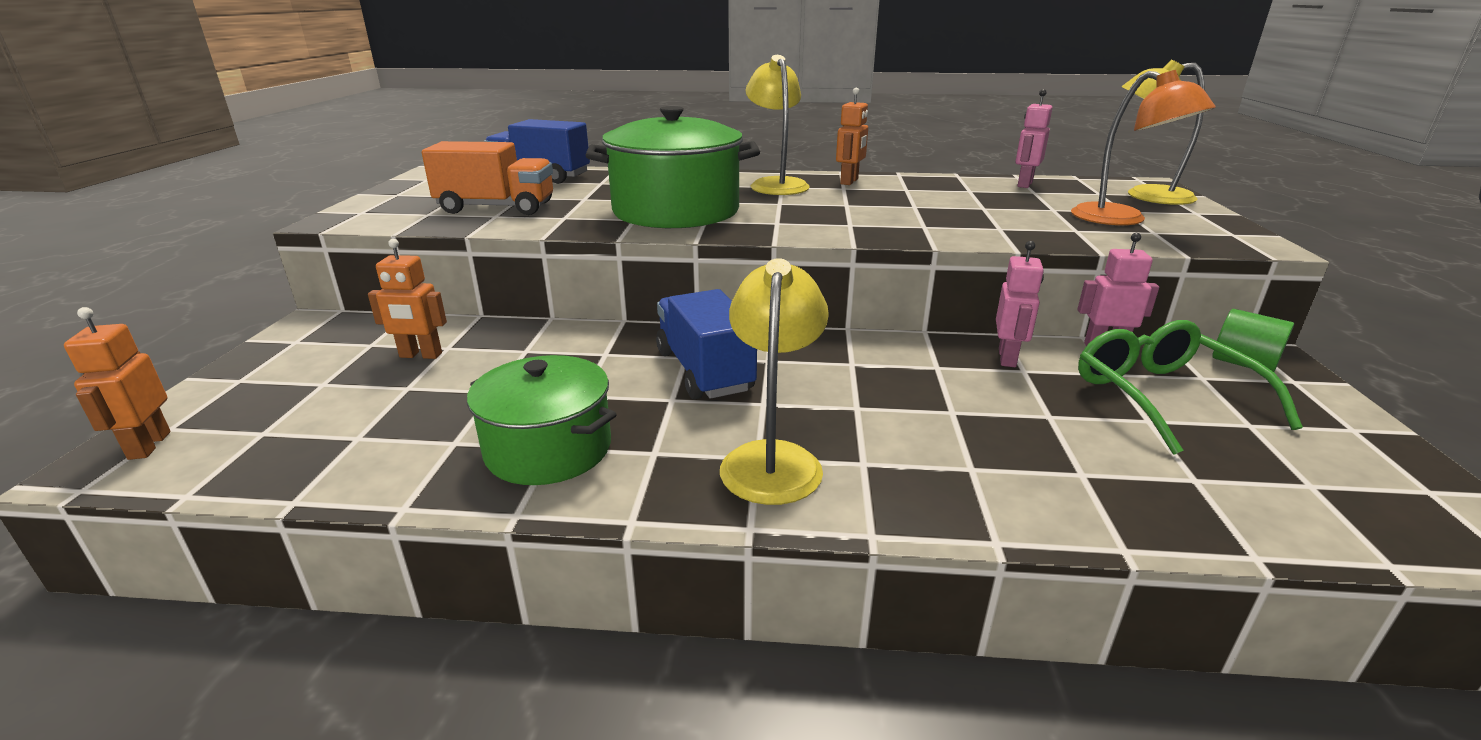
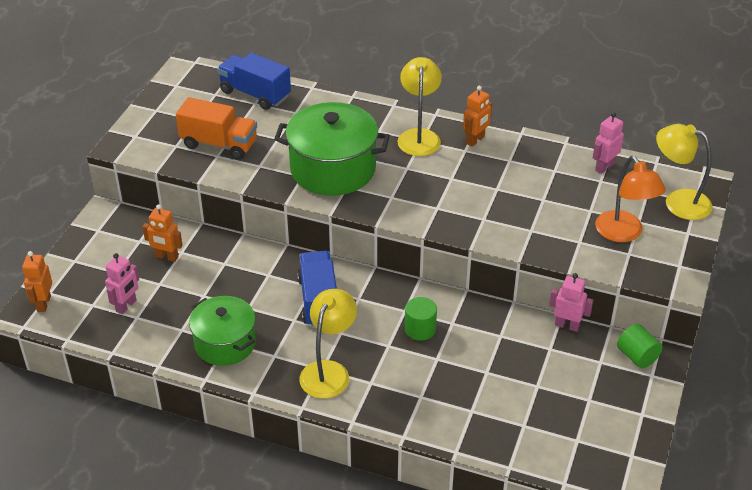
camera: 15 degrees right, 15 degrees up
pink robot [996,241,1044,367] -> pink robot moved to [105,253,139,314]
green glasses [1078,320,1303,455] -> none
none -> green cylinder [405,297,437,341]

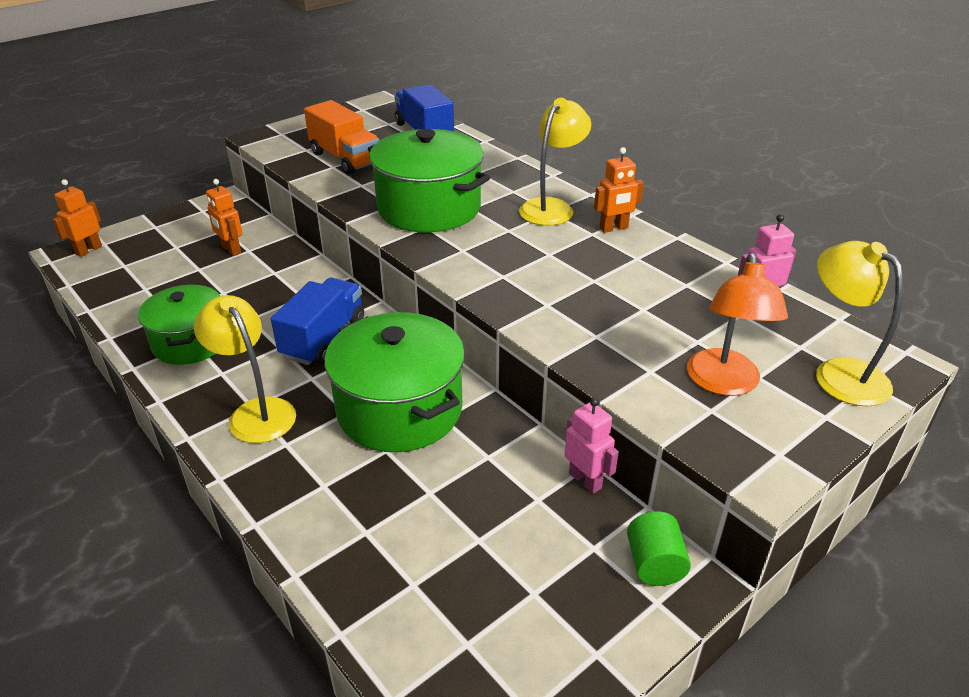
camera: 30 degrees right, 5 degrees down
pink robot [105,253,139,314] -> none
yellow lamp [299,289,357,399] -> yellow lamp turned 90 degrees counterclockwise [194,295,296,443]
green cylinder [405,297,437,341] -> green pot [324,312,465,452]

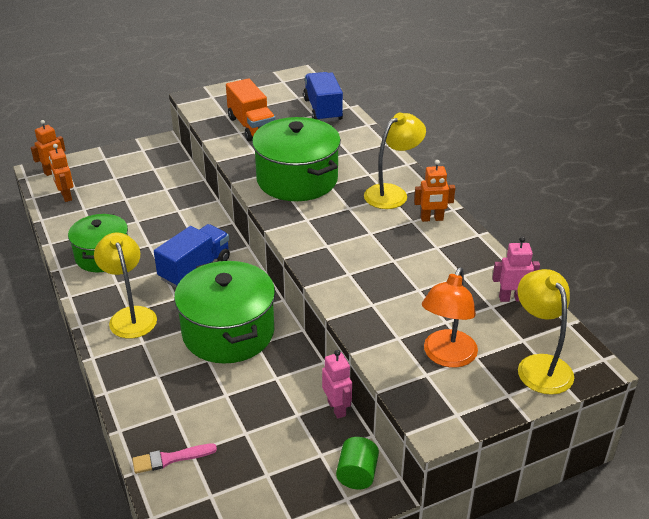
camera: 15 degrees right, 0 degrees up
orange robot [206,179,243,256] -> orange robot moved to [49,144,73,202]
none -> pink brush [132,444,217,474]

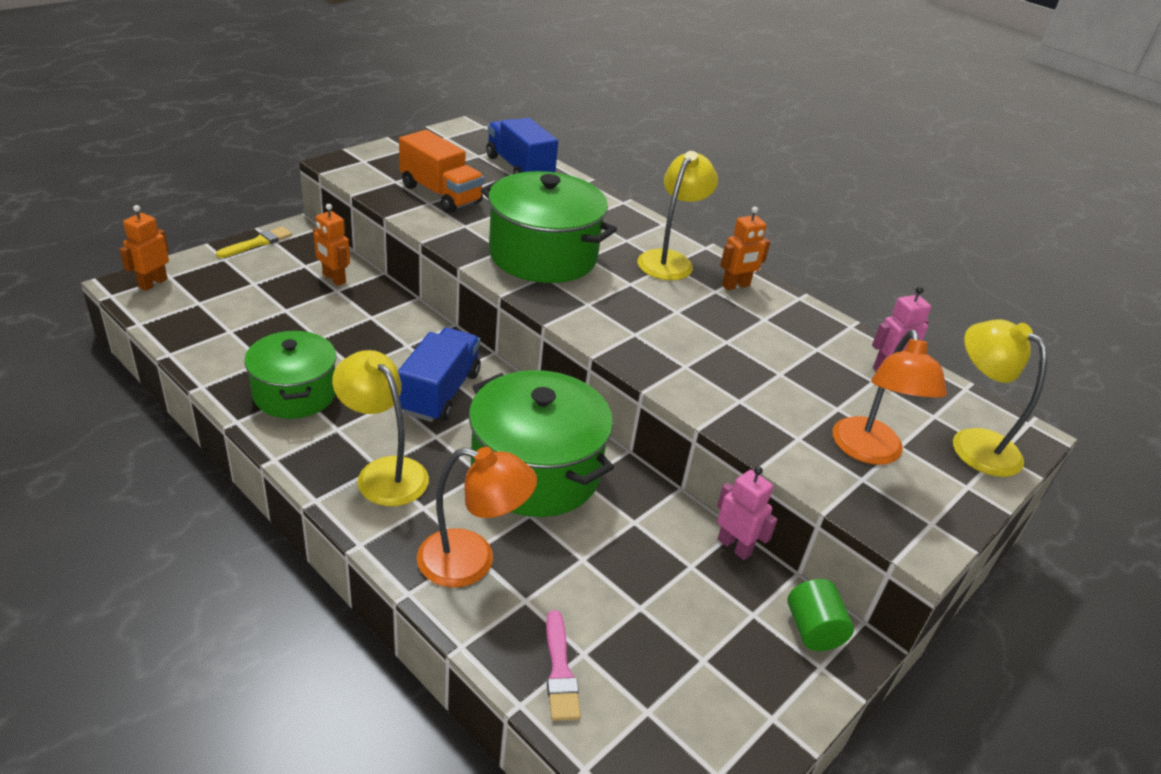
camera: 25 degrees left, 0 degrees up
orange robot [49,144,73,202] -> orange robot moved to [313,204,350,286]
pink brush [132,444,217,474] -> pink brush turned 60 degrees counterclockwise [546,610,581,721]
none -> yellow brush [216,227,292,258]
none -> orange lamp [417,447,537,588]

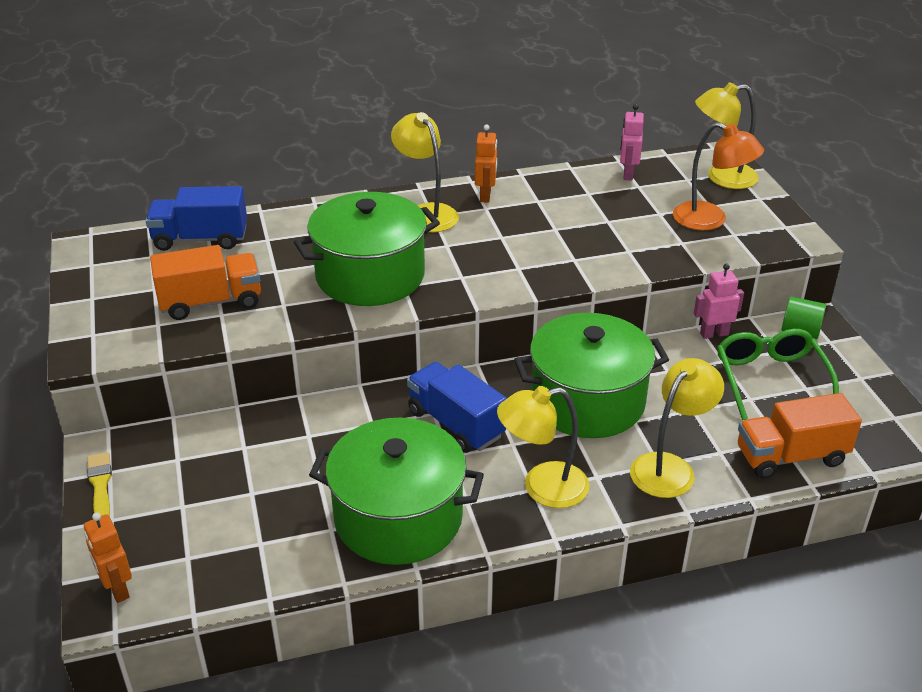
camera: 55 degrees left, 0 degrees up
green pot [244,331,336,419] -> green pot [309,418,484,565], size x1.52
orange robot [313,204,350,286] -> none
orange lamp [417,447,537,588] -> yellow lamp [630,358,724,498]
pink brush [546,610,581,721] -> orange truck [738,393,862,479]
none -> green glasses [717,329,839,420]

